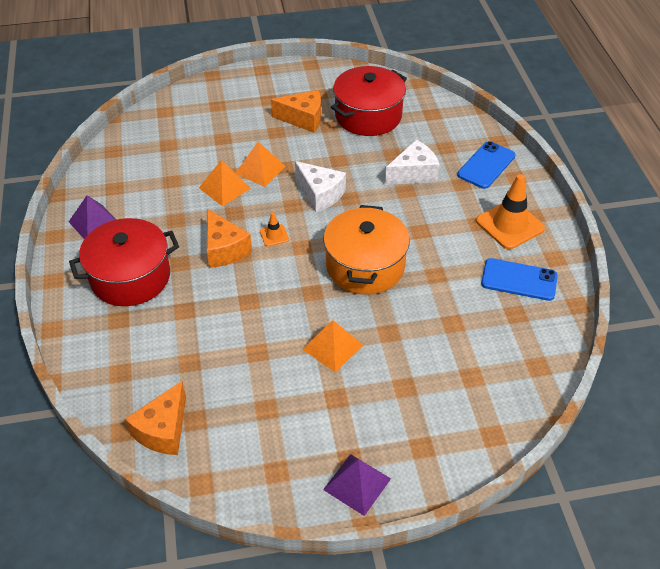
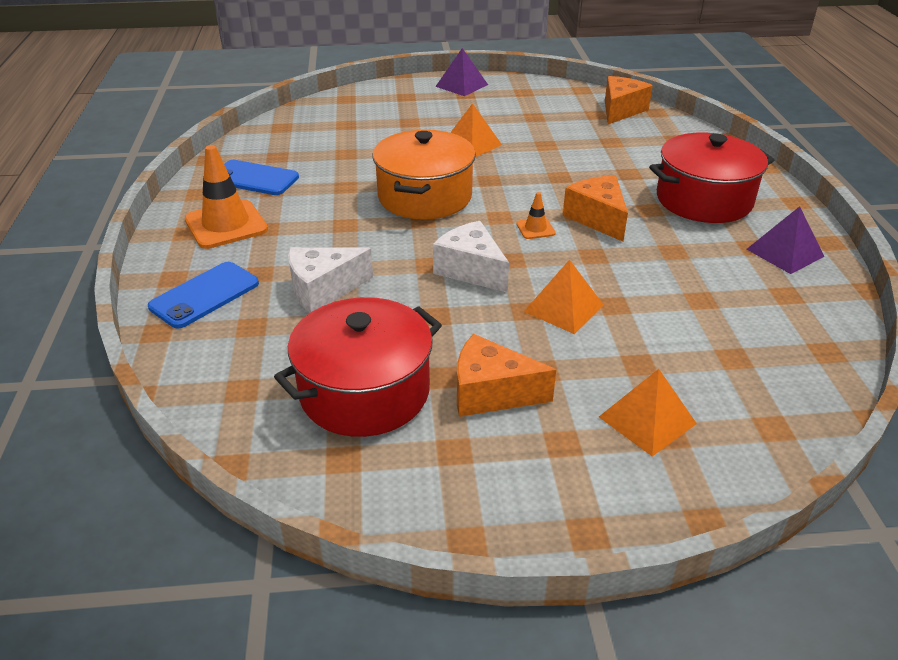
camera: 175 degrees left, 10 degrees down
orange pyramid [199,160,251,206] -> orange pyramid moved to [599,369,697,456]

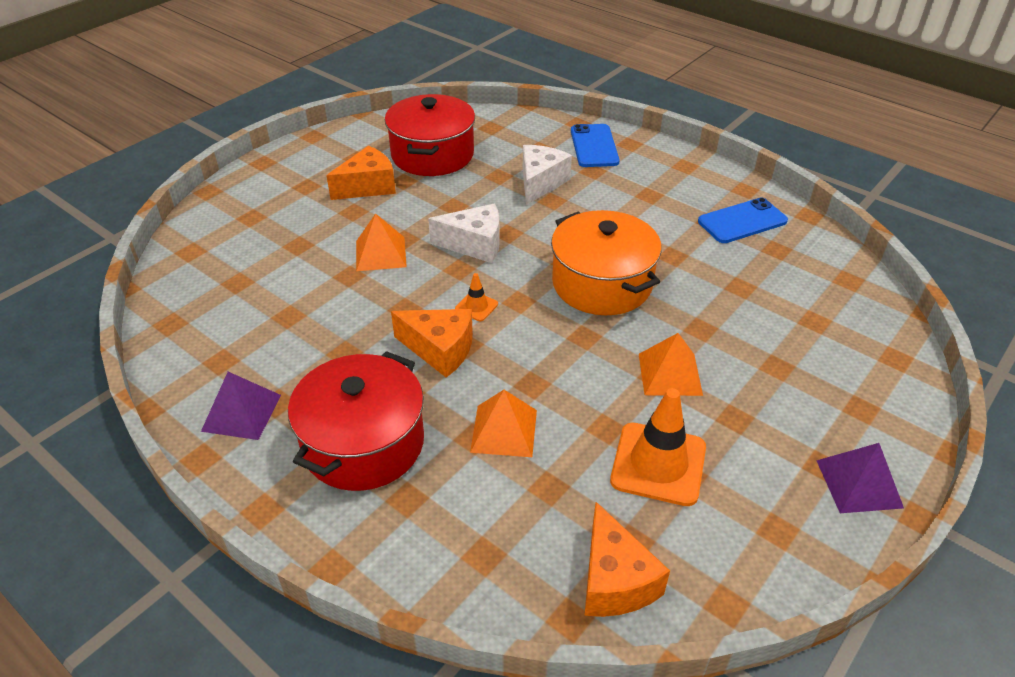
camera: 135 degrees right, 5 degrees up
orange traffic cone [185,145,268,249] -> orange traffic cone moved to [610,388,706,506]
orange pyramid [599,369,697,456] -> orange pyramid moved to [470,390,537,457]

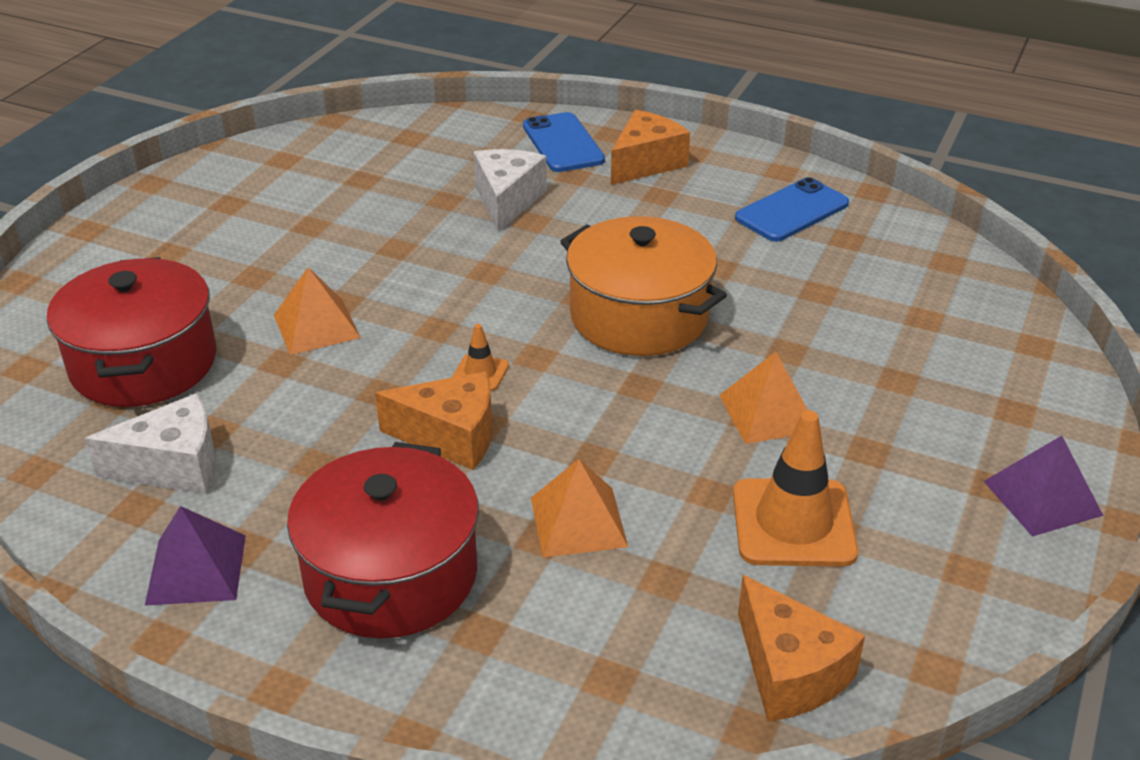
camera: 15 degrees left, 5 degrees down
orange cheese [326,146,396,200] -> orange cheese moved to [611,110,690,185]
red pot [385,94,475,176] -> red pot moved to [47,257,216,407]
white cheese [428,204,500,263] -> white cheese moved to [85,393,216,494]

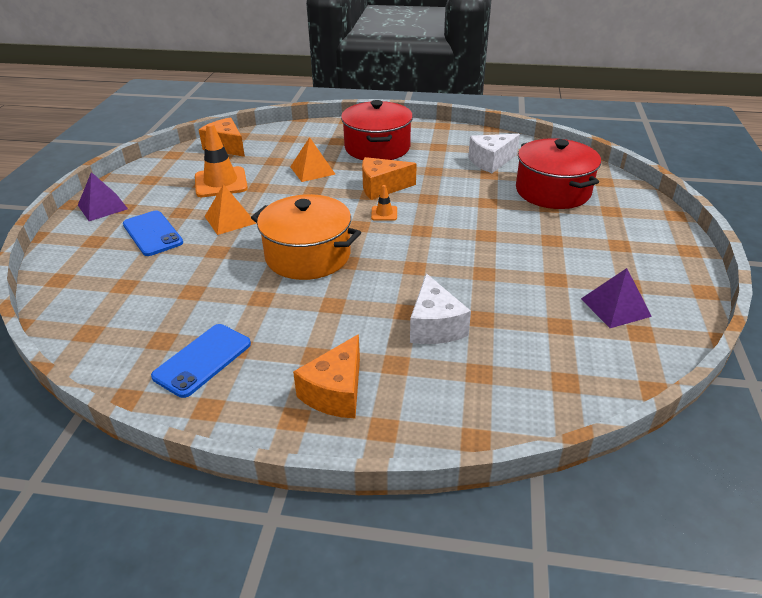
camera: 165 degrees right, 0 degrees up
purple pyramid [145,506,246,606] -> purple pyramid moved to [581,268,652,328]
orange pyramid [274,267,361,355] -> none
blue phone [523,112,605,172] -> blue phone moved to [123,211,183,256]

